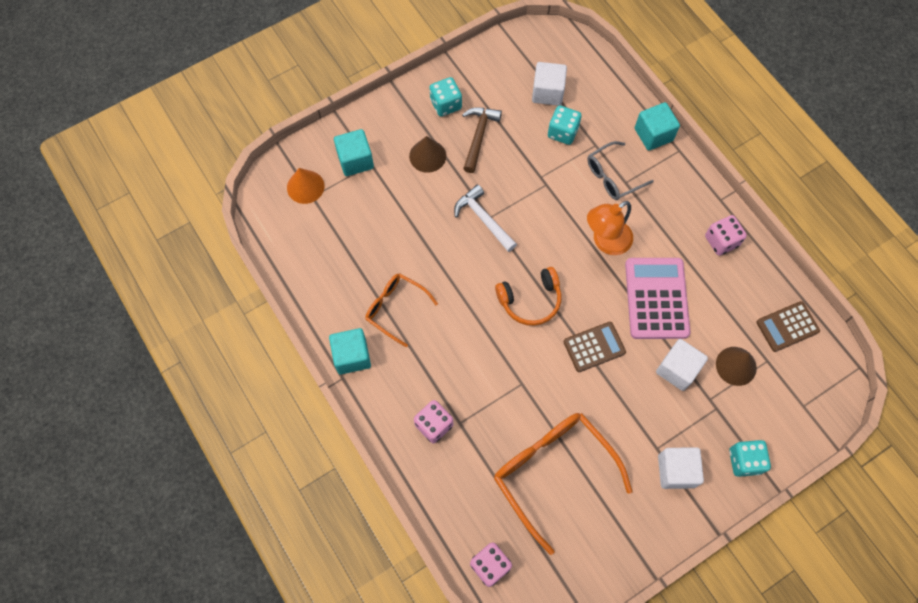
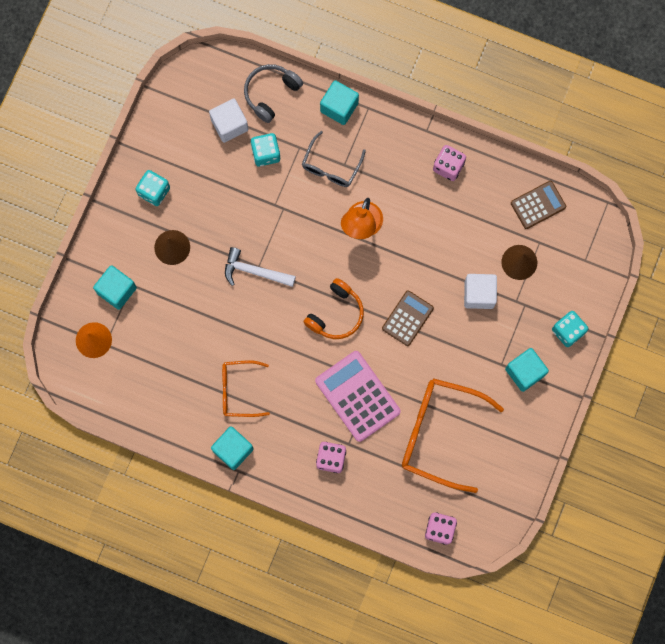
camera: 35 degrees left, 10 degrees up
brown hammer [462,107,502,173] -> none
pink calculator [625,258,691,339] -> pink calculator moved to [315,351,401,442]
white cube [658,447,704,489] -> turquoise cube [505,348,549,392]
brown calculator [756,301,820,352] -> brown calculator turned 150 degrees counterclockwise [511,181,566,229]
none -> grey headphones [244,64,303,123]

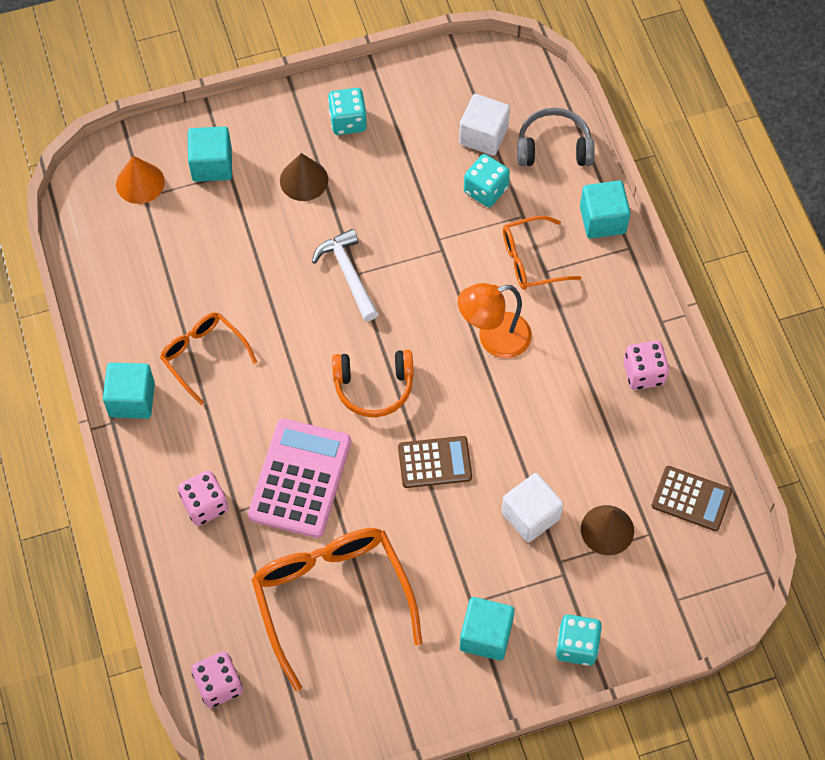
camera: 50 degrees right, 15 degrees down
grey glasses [302,131,366,187] -> orange glasses [503,216,582,290]

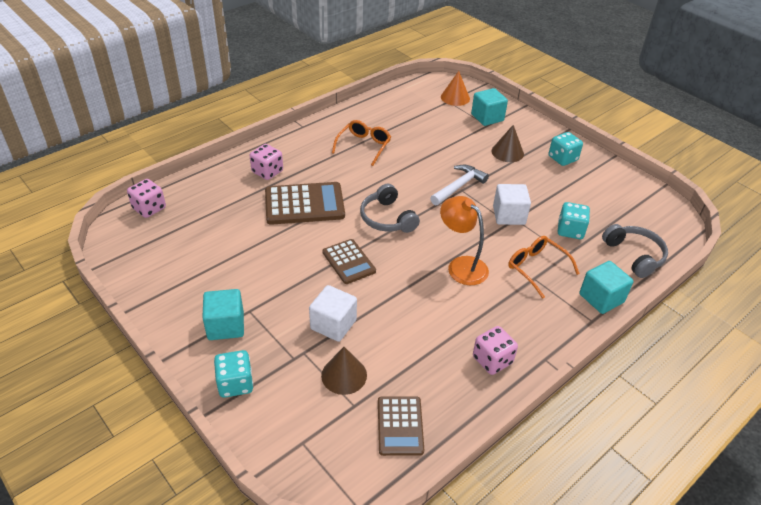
camera: 65 degrees right, 20 degrees down
turquoise cube [103,363,155,419] -> none
pink calculator [248,419,351,538] -> brown calculator [265,182,345,225]
orange glasses [251,528,422,691] -> none
orange headphones [332,350,414,417] -> grey headphones [360,184,420,233]
white cube [459,94,510,156] -> white cube moved to [493,184,531,225]

